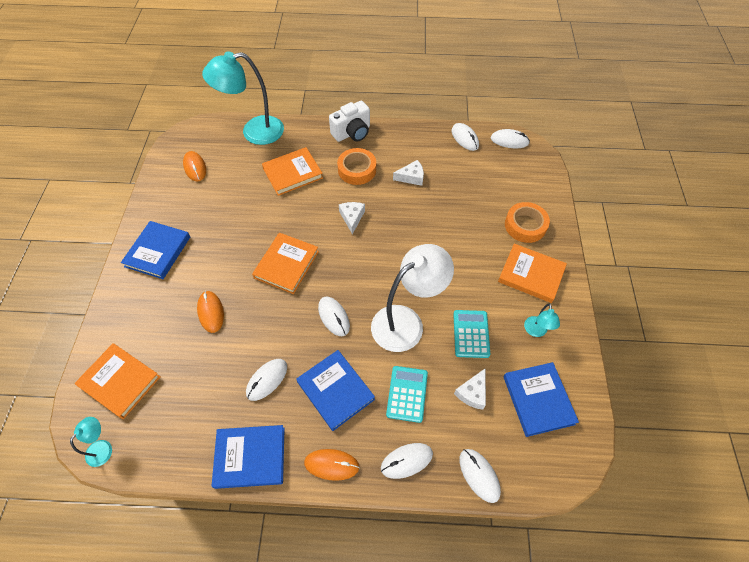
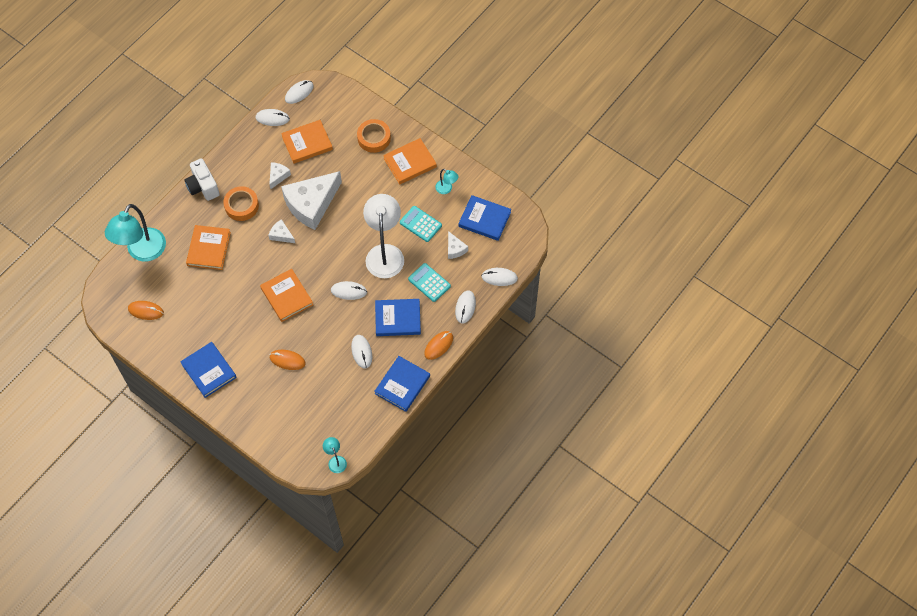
camera: 55 degrees left, 5 degrees up
orange book [75,343,161,419] -> orange book moved to [281,120,333,164]
white camera [329,101,370,142] -> white camera turned 150 degrees clockwise [184,158,220,201]
none -> white cheese [281,171,342,230]

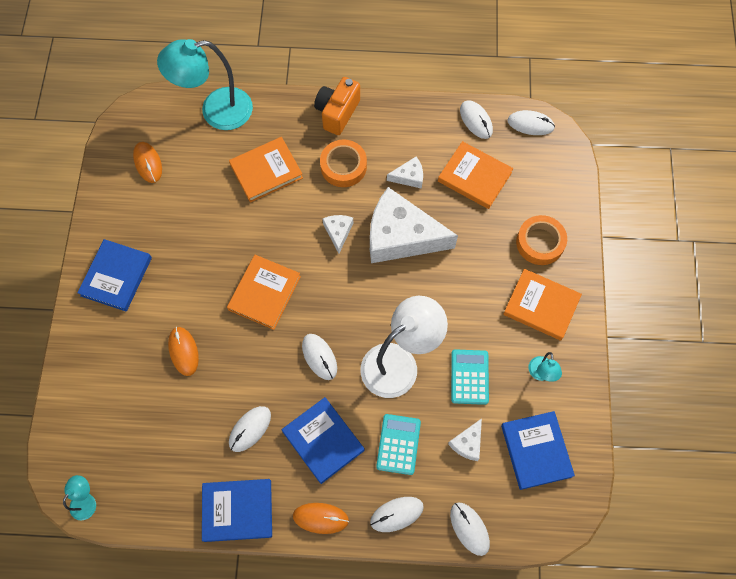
camera: 55 degrees right, 5 degrees up
white camera [184,158,220,201] -> orange camera [314,77,360,135]

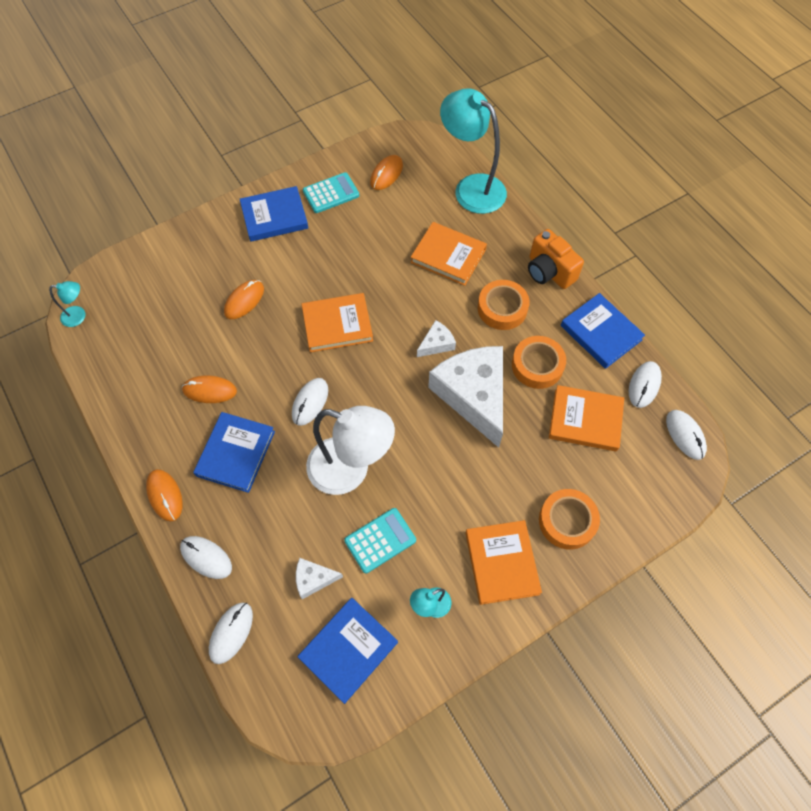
camera: 55 degrees right, 5 degrees down
blue book [202,479,272,542] -> blue book moved to [561,293,645,369]
white mouse [229,406,271,452] -> orange mouse [182,375,237,403]
orange camera [314,77,360,135] -> orange camera turned 120 degrees counterclockwise [528,229,584,289]
turquoise calculator [376,414,421,475] -> turquoise calculator moved to [303,172,359,213]
white cheese [387,156,423,189] -> orange tape [512,336,566,389]
orange book [438,141,513,209] -> orange book turned 75 degrees counterclockwise [549,385,624,452]

